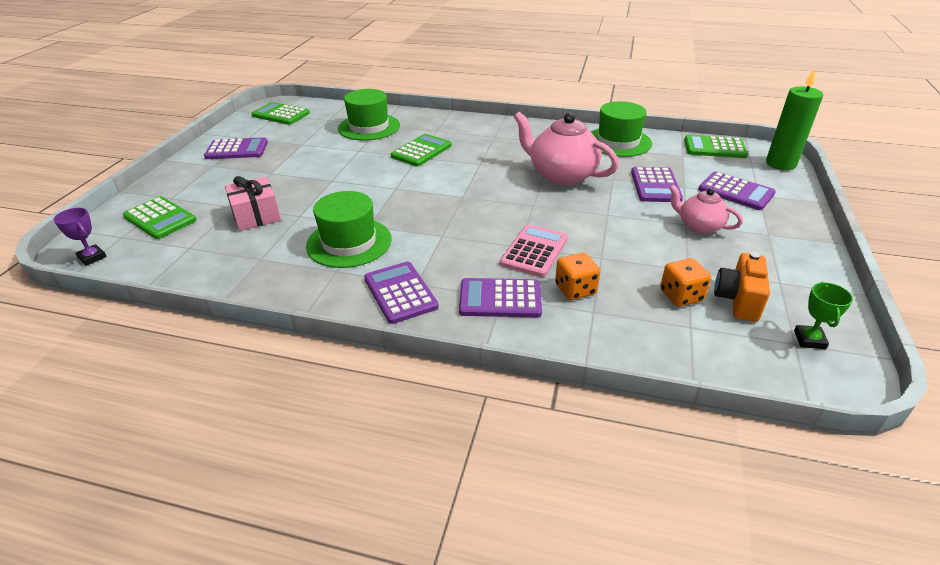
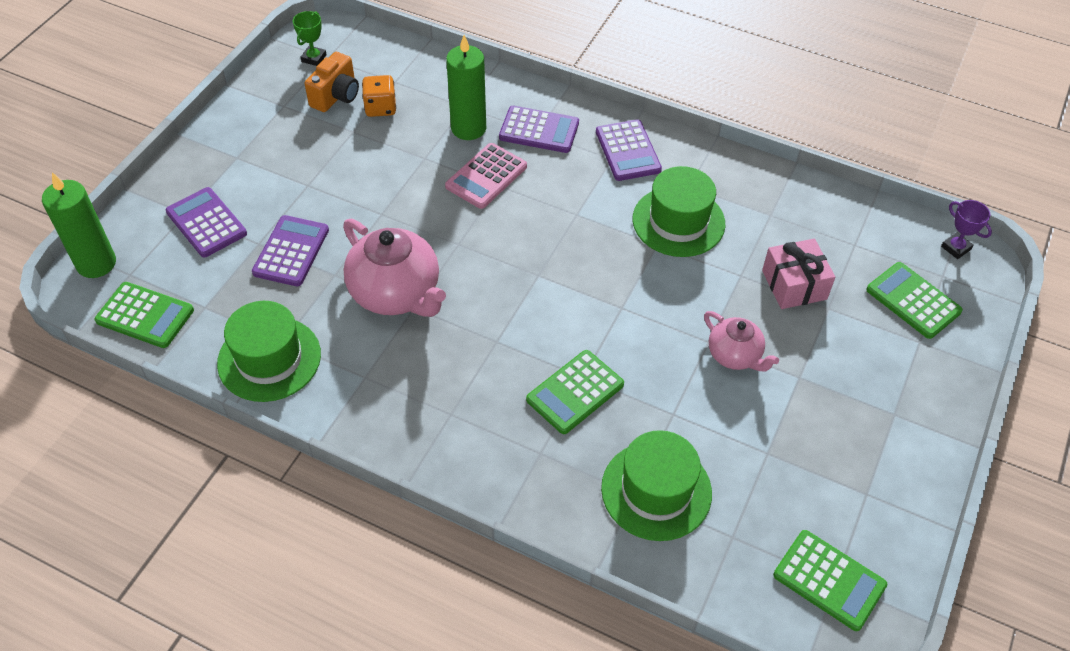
camera: 170 degrees left, 15 degrees up
purple calculator [204,137,268,159] -> none
orange dice [555,252,600,300] -> green candle [446,35,486,140]
pink teapot [669,185,743,234] -> pink teapot moved to [704,311,779,372]

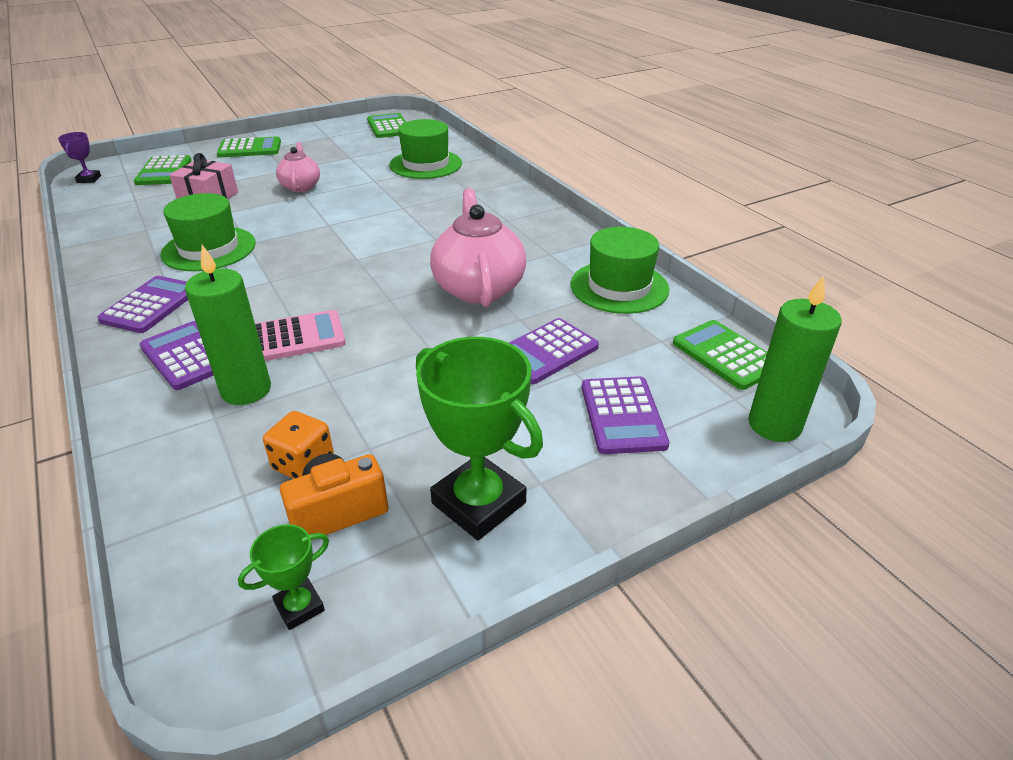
camera: 145 degrees left, 15 degrees down
green calculator [526,350,624,434] -> green calculator moved to [217,136,281,158]
none -> green trophy [416,337,543,540]

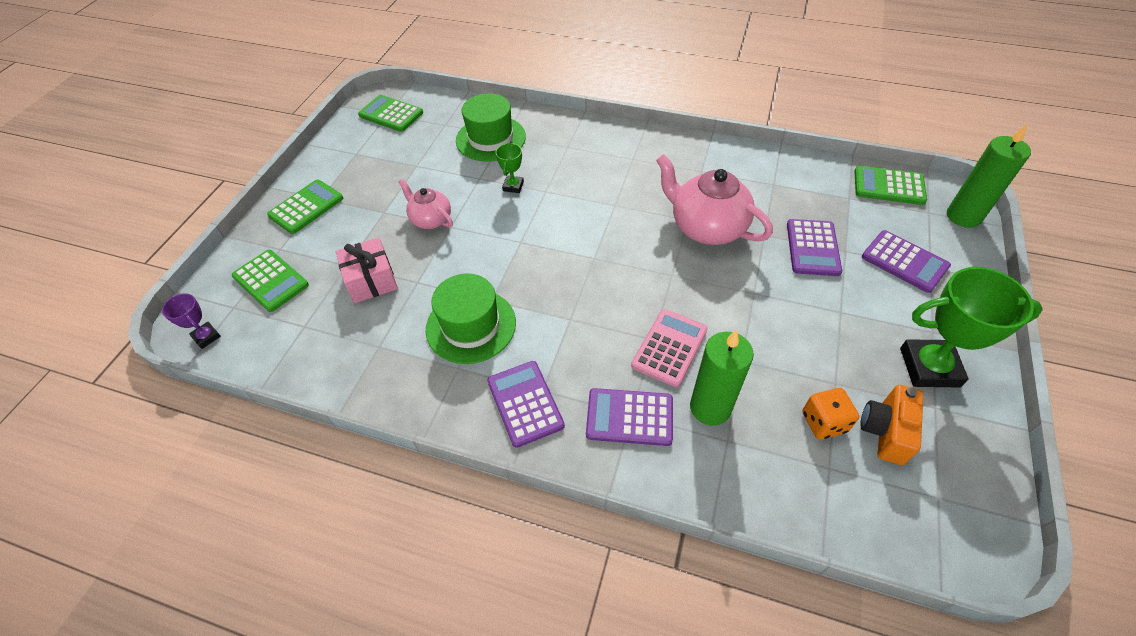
camera: 40 degrees left, 15 degrees up
green trophy [238,524,329,630] -> green trophy moved to [496,143,524,193]
green hat [571,227,670,314] -> none

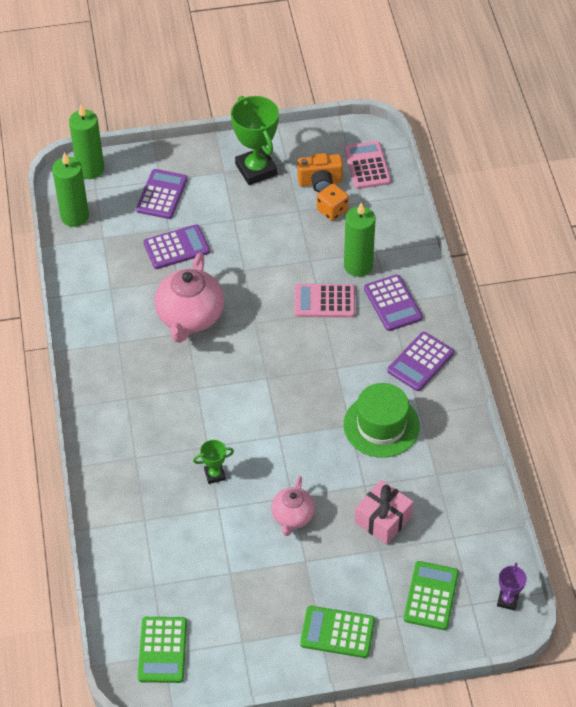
camera: 120 degrees left, 0 degrees up
green hat [456,93,526,162] -> none
green calculator [854,166,927,205] -> green candle [52,152,89,227]
none -> pink calculator [344,141,391,189]

